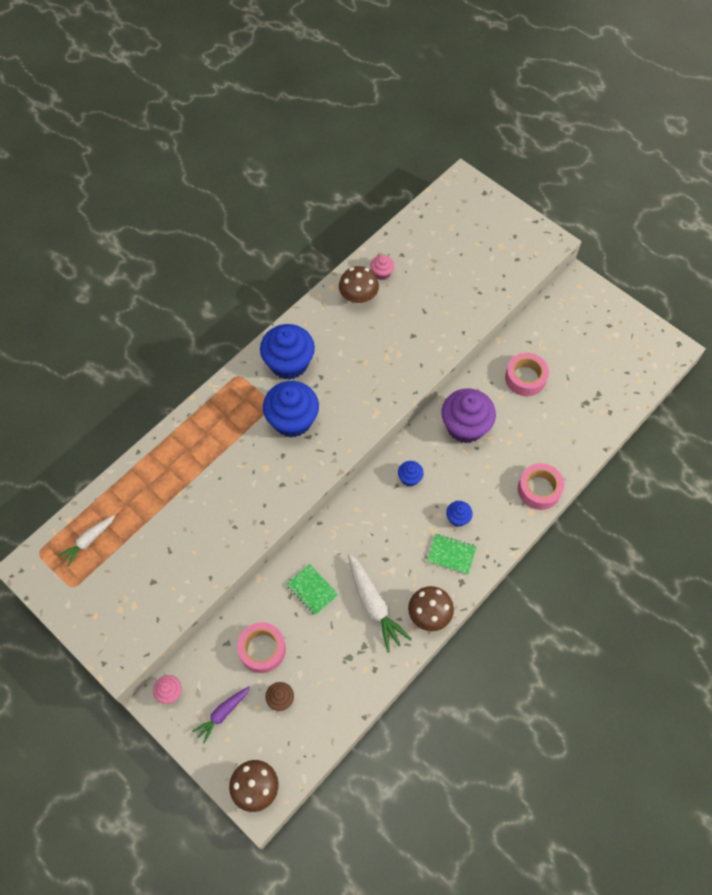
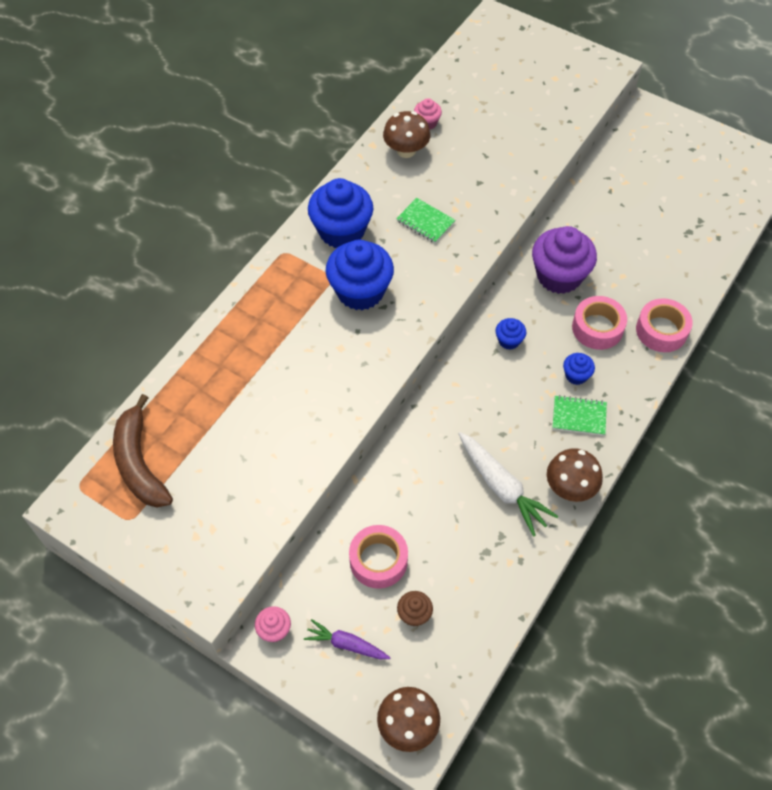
camera: 10 degrees left, 5 degrees down
white carrot [58,515,115,566] -> brown banana [113,394,173,507]
purple carrot [192,686,250,744] -> purple carrot turned 75 degrees clockwise [304,619,391,659]
green notebook [287,564,339,616] -> green notebook moved to [396,198,455,243]
pink tape [505,353,549,396] -> pink tape moved to [572,296,627,350]

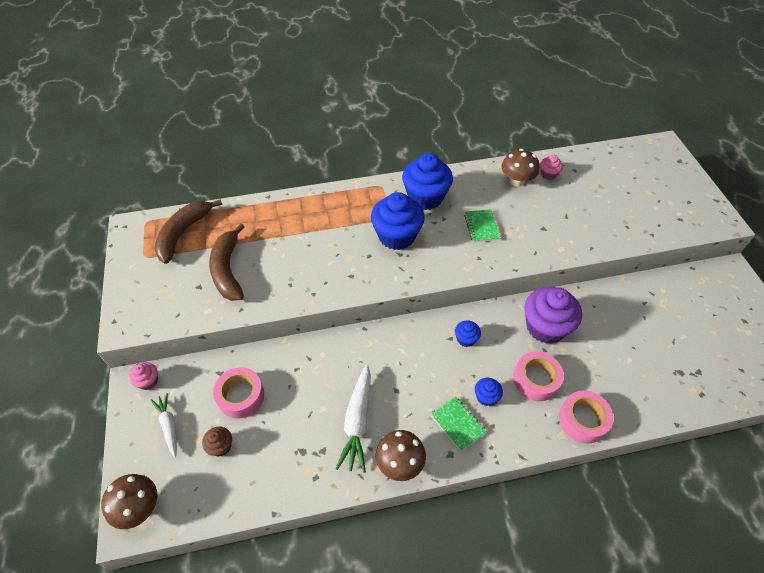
camera: 45 degrees right, 5 degrees down
purple carrot [304,619,391,659] -> white carrot [151,393,177,457]
none -> brown banana [209,224,245,301]

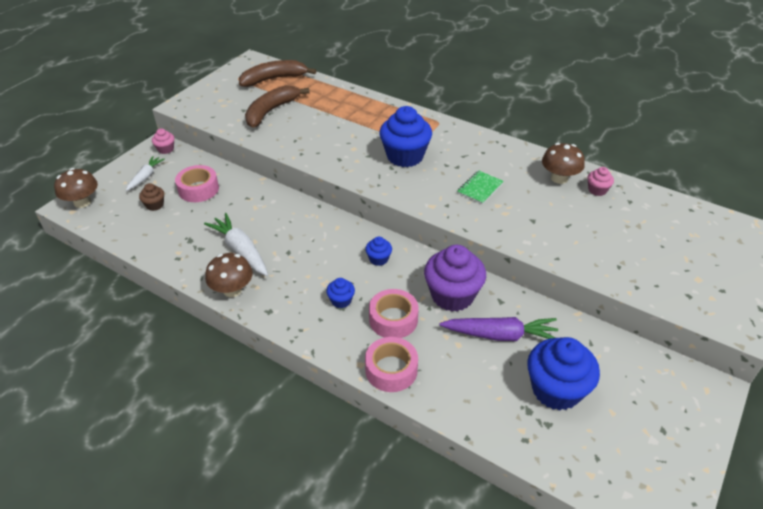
camera: 45 degrees right, 10 degrees down
white carrot [336,364,371,473] -> white carrot turned 90 degrees clockwise [204,213,268,276]
blue cupcake [402,153,453,210] -> blue cupcake moved to [527,337,600,411]
green notebook [431,396,486,451] -> none
none -> purple carrot [440,317,558,341]

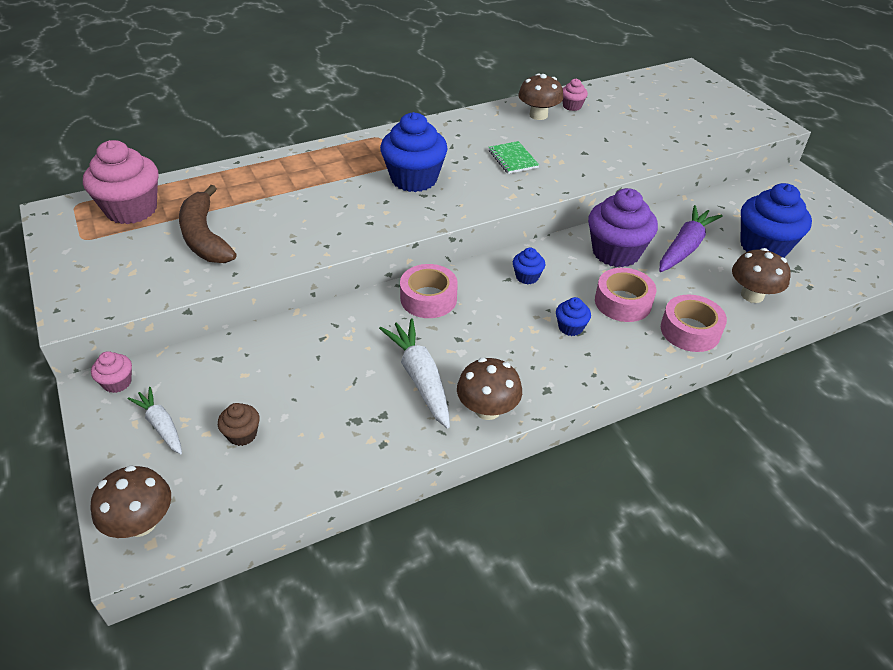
camera: 60 degrees left, 0 degrees up
pink tape [175,165,219,202] -> pink tape moved to [400,264,458,318]
white carrot [204,213,268,276] -> white carrot turned 75 degrees clockwise [379,318,450,429]
brown banana [239,60,317,87] -> pink cupcake [83,140,158,224]
none -> brown mushroom [732,248,791,303]

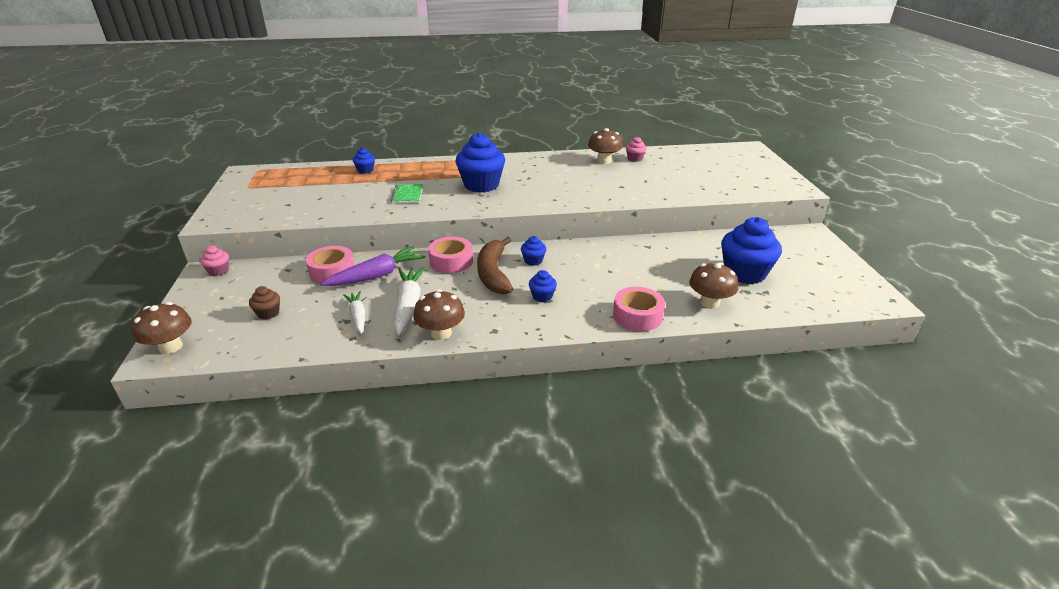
camera: 20 degrees right, 10 degrees down
pink cupcake [83,140,158,224] -> none
white carrot [128,387,182,454] -> white carrot moved to [343,291,365,334]
brown banana [179,185,237,263] -> brown banana moved to [477,237,513,295]
green notebook [488,141,539,174] -> green notebook moved to [391,184,423,203]
purple cupcake [588,188,658,267] -> none
pink tape [595,268,656,322] -> pink tape moved to [306,246,354,283]
purple carrot [659,205,722,272] -> purple carrot moved to [321,246,426,286]
none -> blue cupcake [353,148,375,174]

